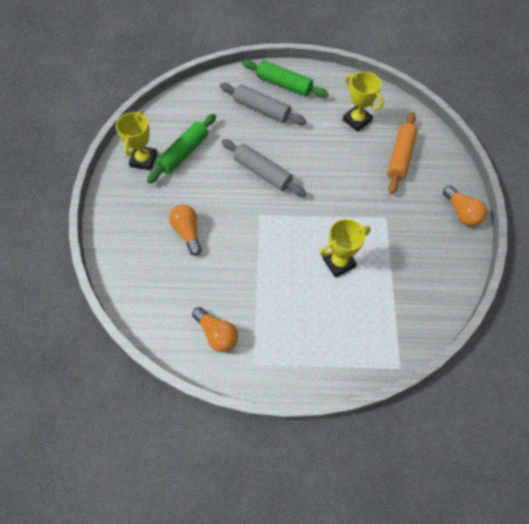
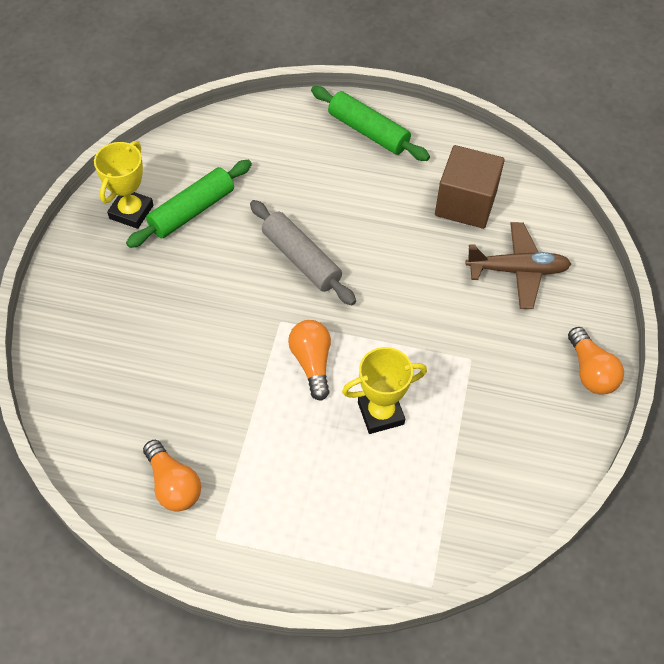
camera: 10 degrees right, 5 degrees down
orange light bulb [169,205,202,256] -> orange light bulb moved to [288,320,331,401]
grey rolling pin [220,83,306,125] -> none
yellow trophy [343,72,383,132] -> brown cube [435,145,505,229]
orange rolling pin [387,112,418,194] -> brown plane [465,222,571,309]

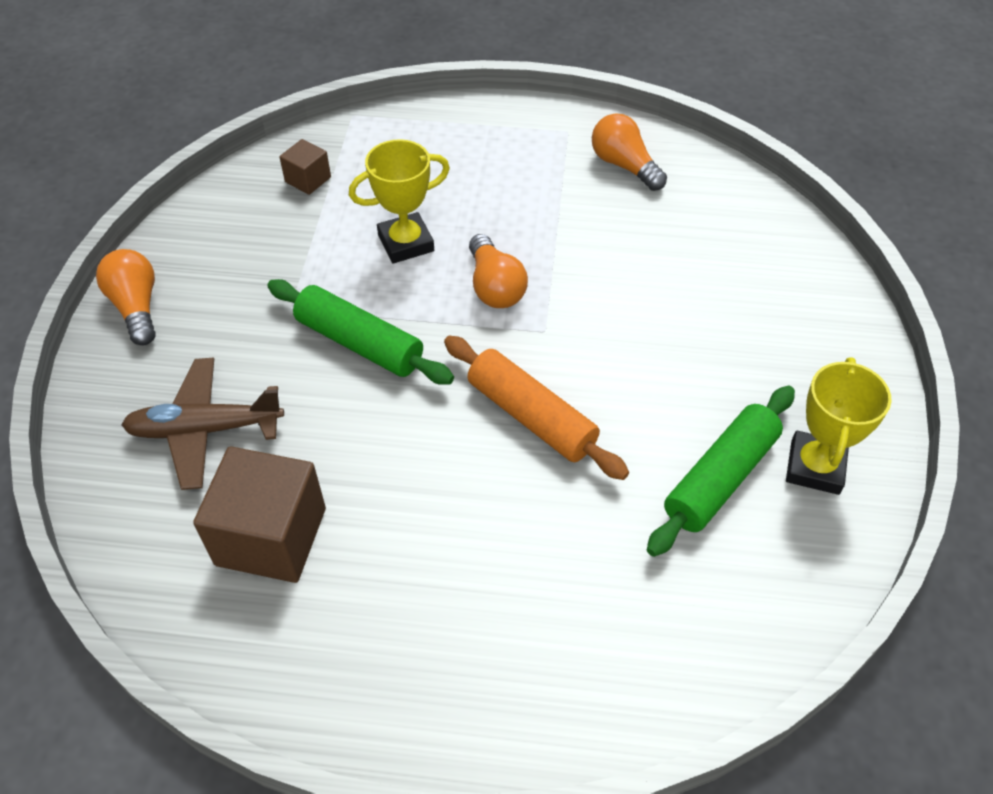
camera: 175 degrees right, 5 degrees down
grey rolling pin [250,200,356,305] -> orange rolling pin [444,336,629,480]
green rolling pin [311,86,430,161] -> green rolling pin moved to [267,279,454,385]
none -> brown cube [279,139,331,195]

